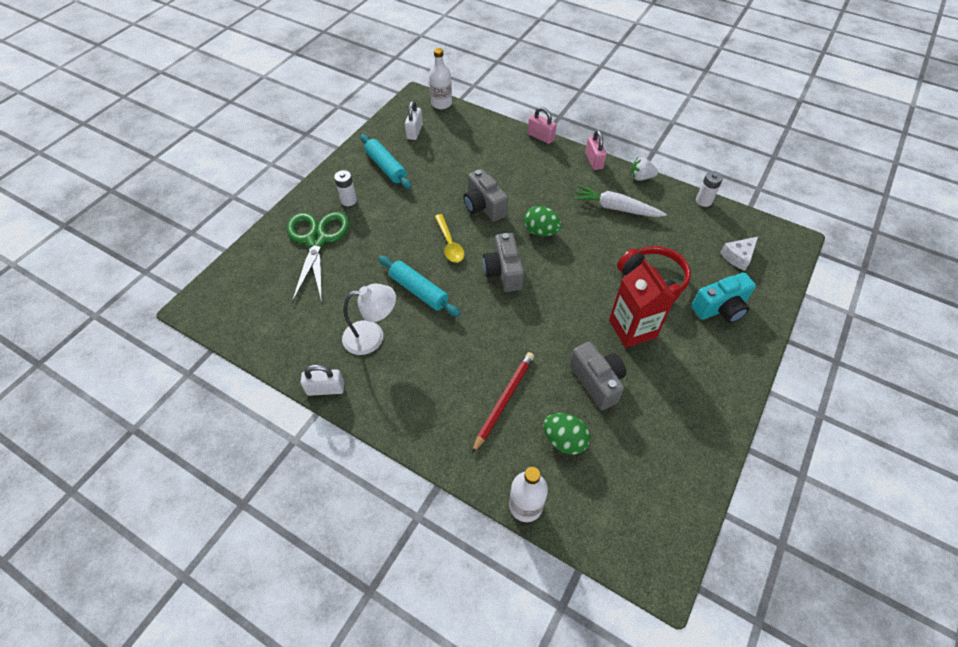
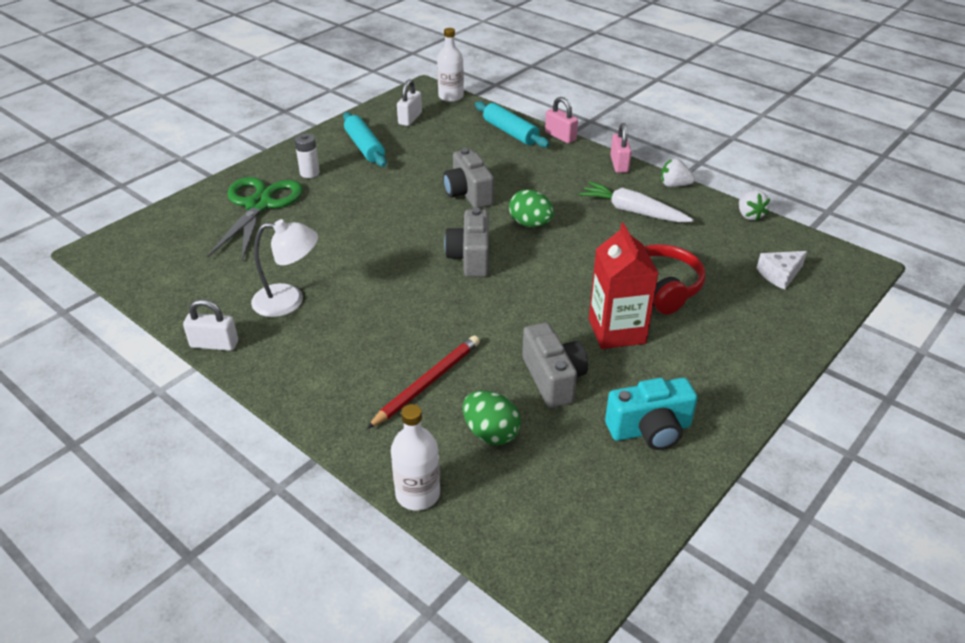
camera: 10 degrees right, 15 degrees down
turquoise rolling pin [379,256,461,317] -> turquoise rolling pin moved to [475,101,550,148]
yellow spoon [435,214,465,263] -> none
turquoise camera [691,272,756,323] -> turquoise camera moved to [605,378,698,450]
white battery [696,171,723,207] -> white strawberry [739,190,770,221]

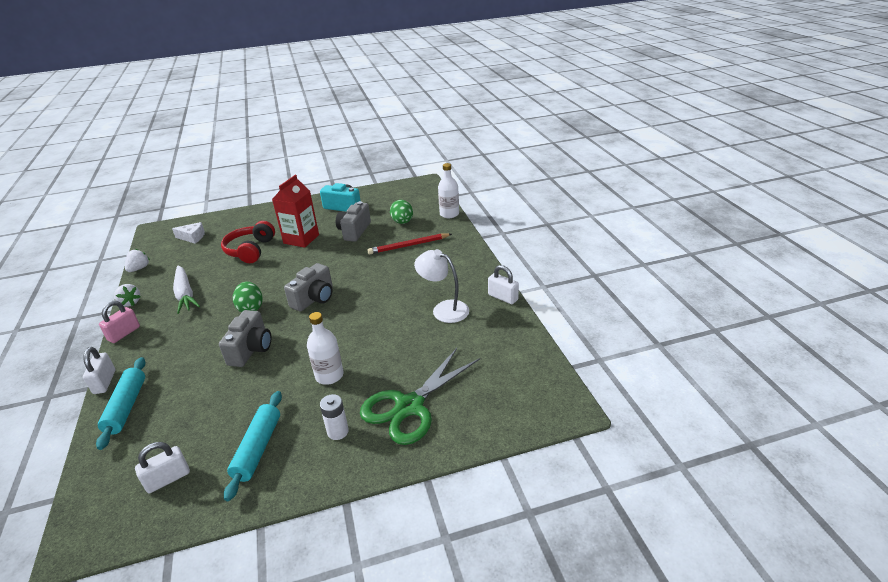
camera: 145 degrees left, 5 degrees down
white bottle [437,28,464,102] -> white bottle moved to [307,312,343,385]
pink padlock [545,97,578,143] -> white padlock [83,347,116,394]

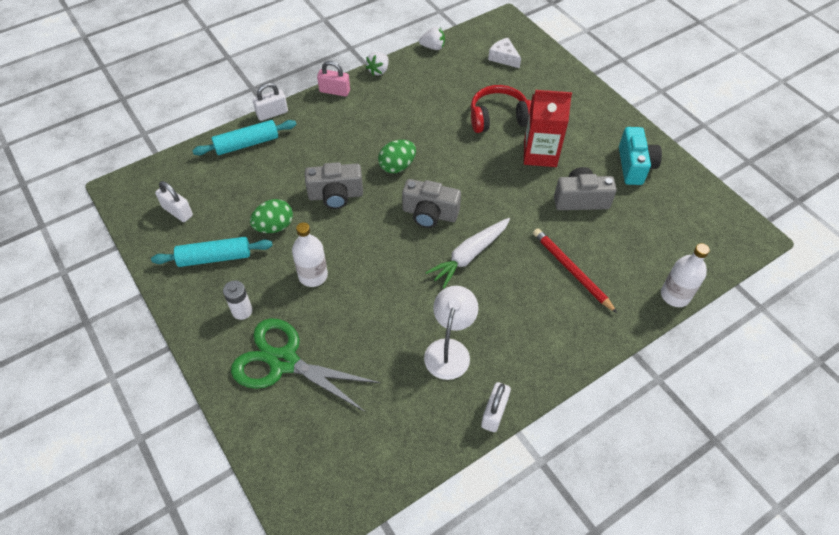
camera: 70 degrees right, 20 degrees up
white cheese [172,222,205,244] -> white cheese turned 150 degrees clockwise [488,38,521,68]
white carrot [173,265,200,314] -> white carrot moved to [425,218,510,288]
green egg [390,200,413,224] -> green egg moved to [250,199,293,233]

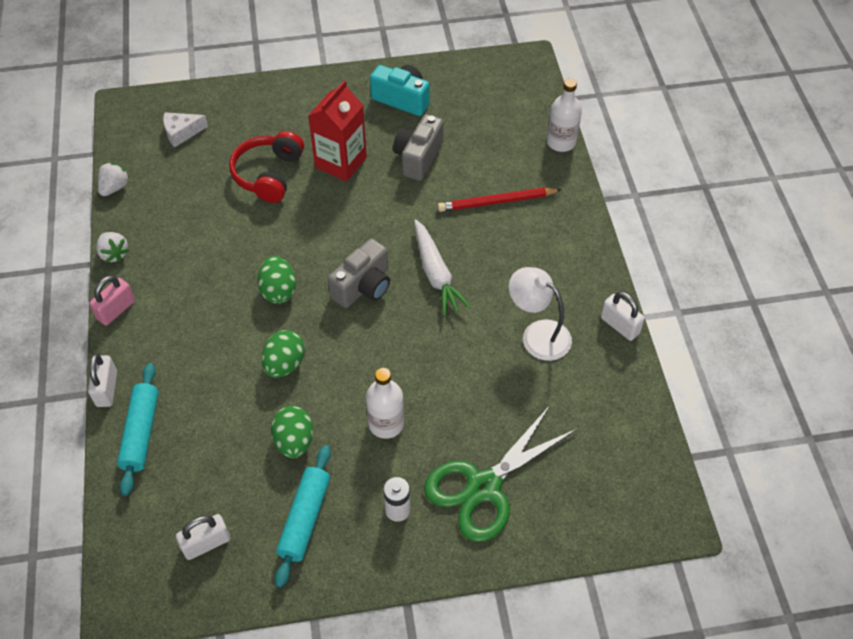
camera: 65 degrees left, 0 degrees up
grey camera [305,162,363,209] -> green egg [261,330,305,378]

